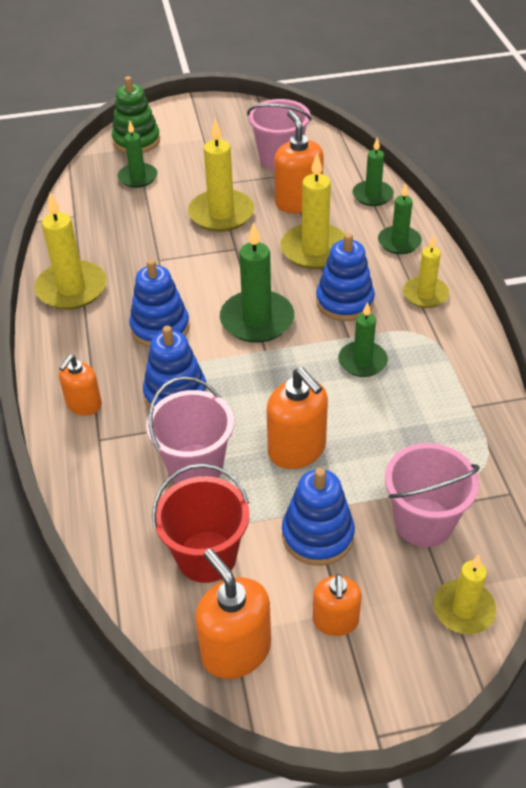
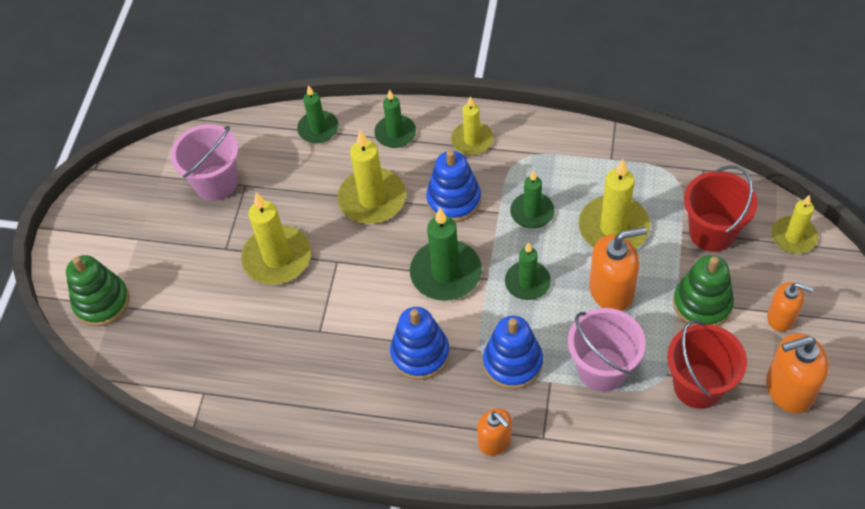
camera: 65 degrees left, 10 degrees up
yellow candle [34,192,107,310] -> yellow candle moved to [578,159,650,249]
green candle [118,121,158,188] -> green candle moved to [505,242,551,300]
orange soap dispenser [274,110,324,213] -> none
blue stacking toy [282,468,355,566] -> green stacking toy [673,255,734,326]
pink bucket [385,443,480,547] -> red bucket [684,165,758,252]

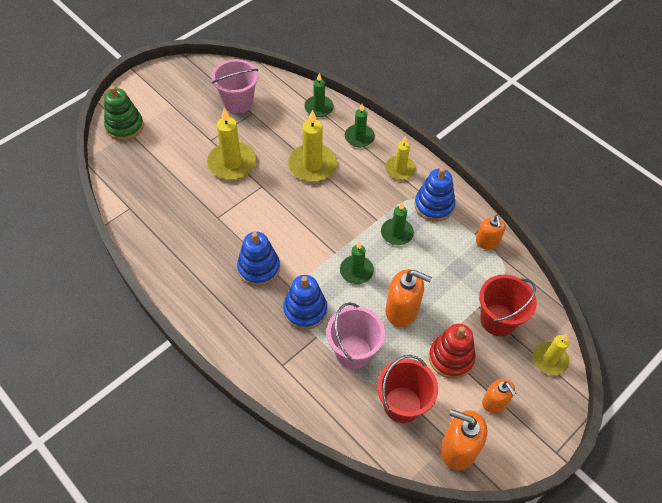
camera: 30 degrees right, 0 degrees up
green candle [410,208,482,301] -> none
blue stacking toy [426,150,481,222] -> blue stacking toy moved to [414,167,455,222]
orange soap dispenser [477,408,512,456] -> orange soap dispenser moved to [476,215,506,249]
yellow candle [578,159,650,249] -> none
green stacking toy [673,255,734,326] -> red stacking toy [429,324,476,379]

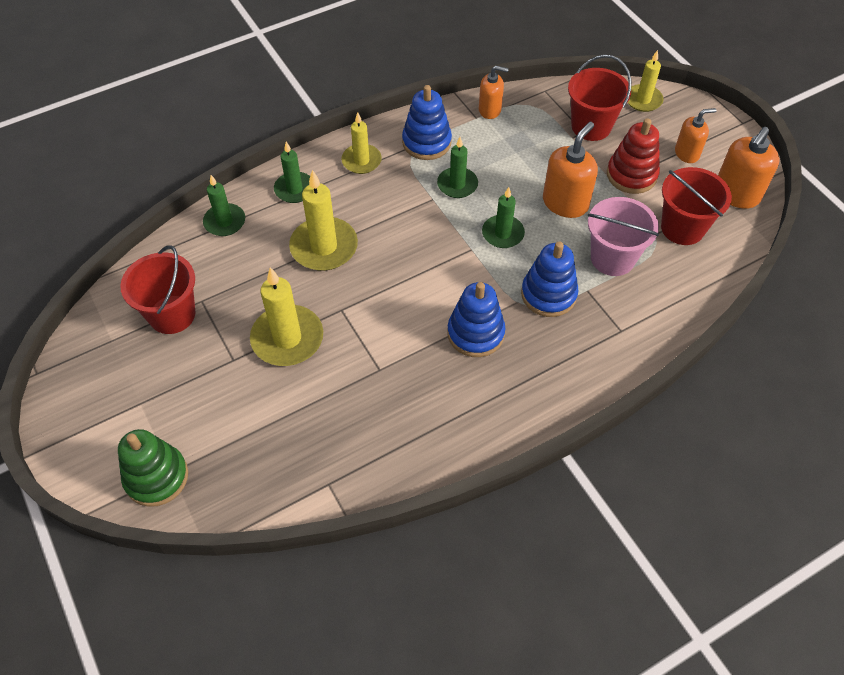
camera: 75 degrees left, 0 degrees up
pink bucket [212,59,258,113] -> red bucket [120,245,195,334]

